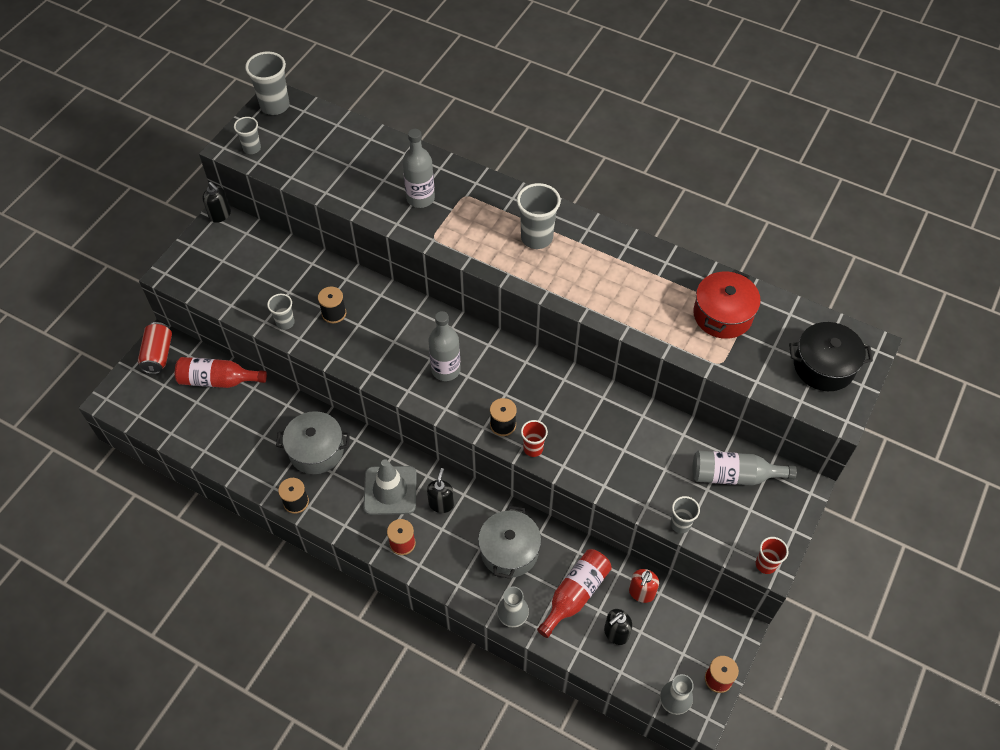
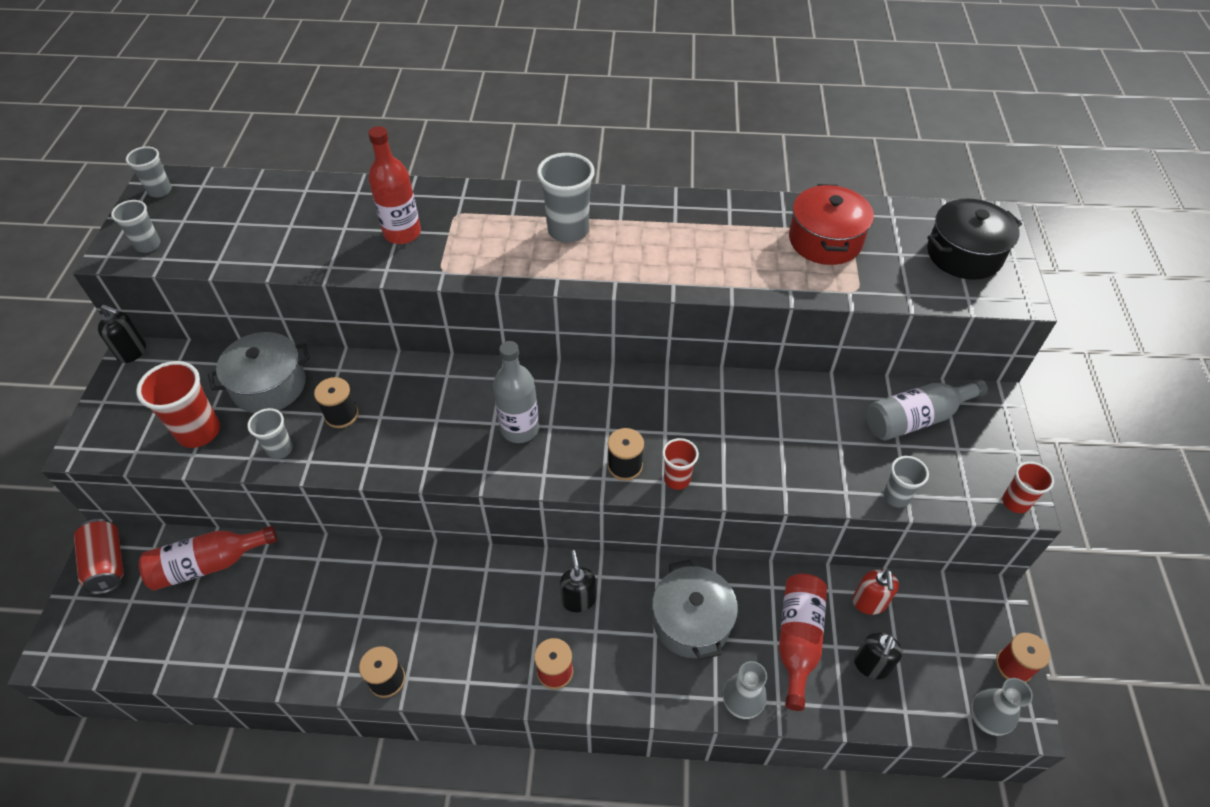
camera: 25 degrees left, 5 degrees down
grey cup [245,52,290,115] -> grey cup [126,146,172,197], size x0.59
grey pot [276,411,350,474] -> grey pot moved to [208,332,310,413]
grey traffic cone [363,459,417,515] -> none
grey bottle [402,129,435,208] -> red bottle [368,126,421,244]
none -> red cup [136,361,220,448]

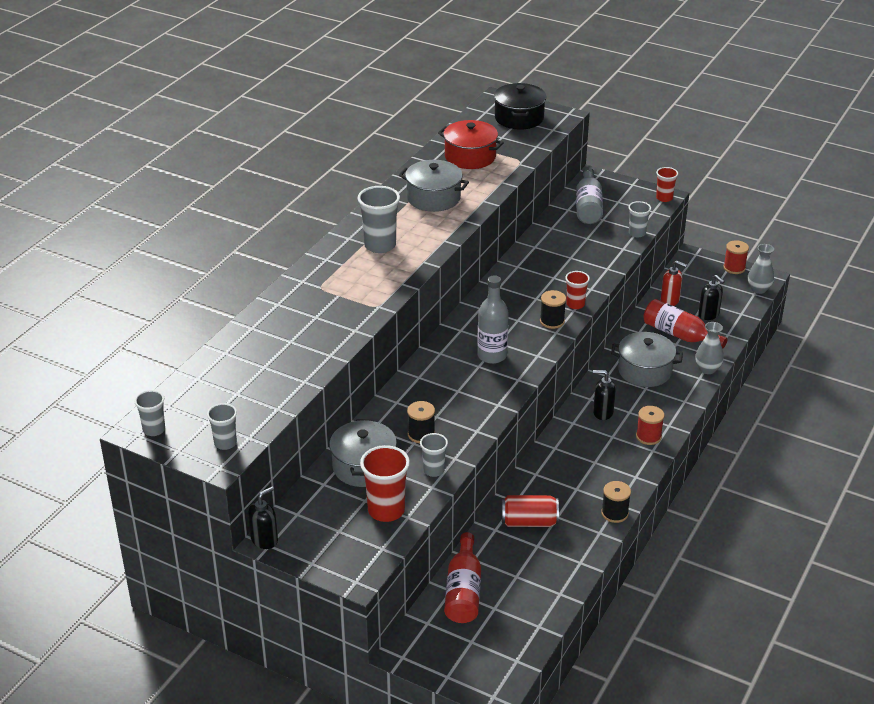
camera: 65 degrees left, 15 degrees down
red can [74,519,124,594] -> red can moved to [502,495,559,527]
red bottle [368,126,421,244] -> none
none -> grey pot [399,160,469,212]

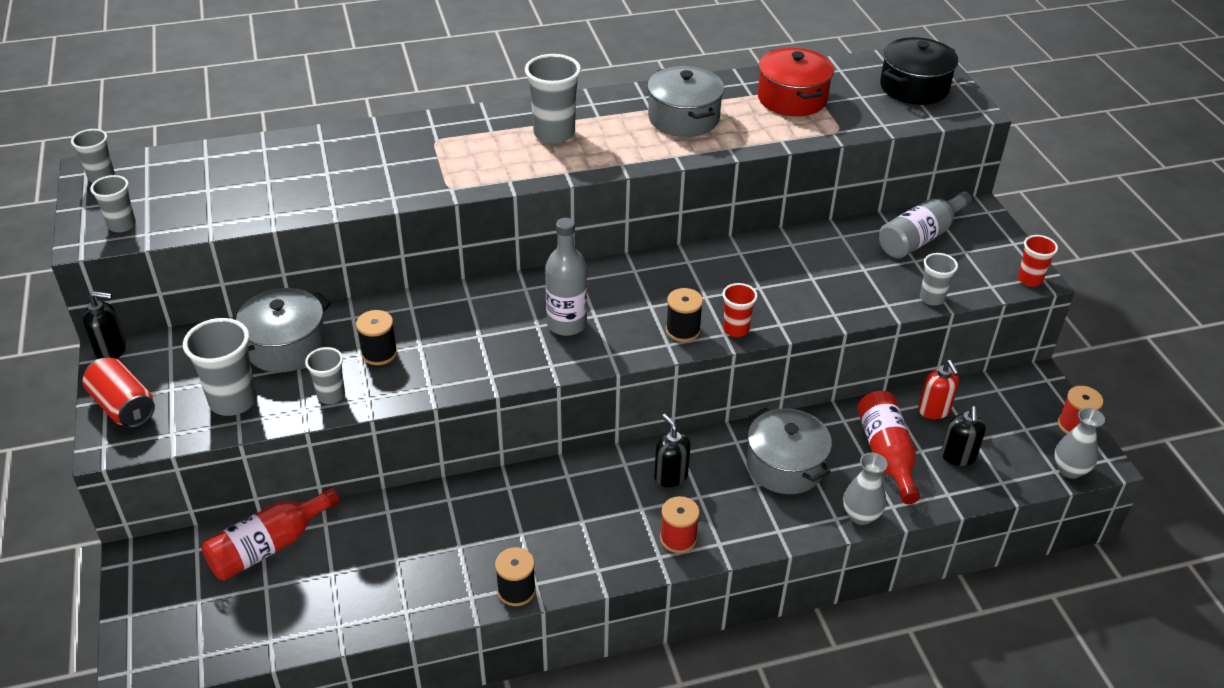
camera: 45 degrees right, 5 degrees up
red cup [360,445,410,522] -> grey cup [183,318,257,416]
red can [502,495,559,527] -> red can moved to [83,358,155,428]

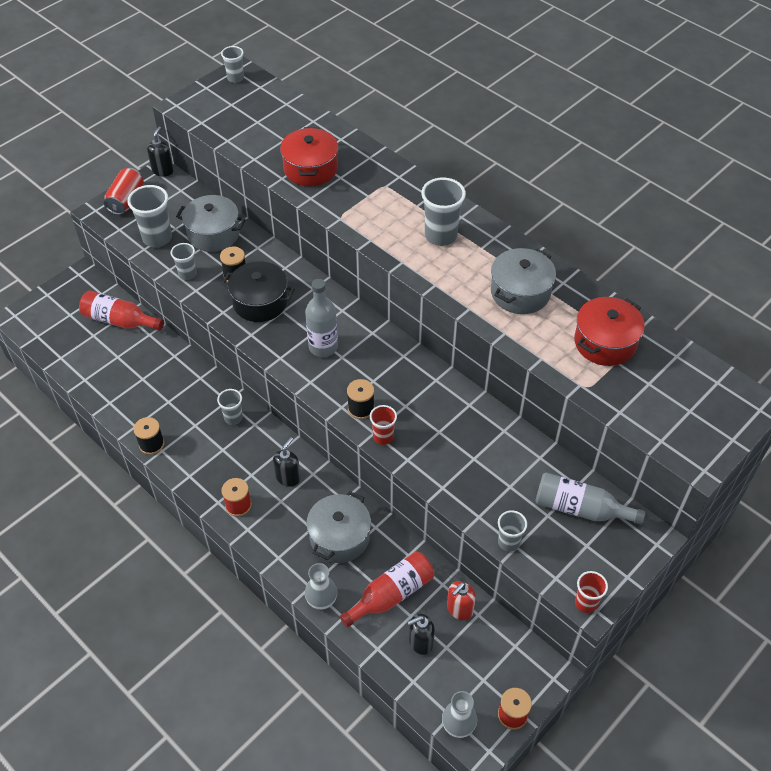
camera: 60 degrees right, 10 degrees up
black soap dispenser [83,291,126,359] -> black soap dispenser turned 135 degrees counterclockwise [147,126,174,177]
grey cup [90,175,136,232] -> grey cup moved to [217,389,243,425]
black pot [880,37,958,105] -> black pot moved to [222,261,295,322]
none -> red pot [280,127,339,186]

